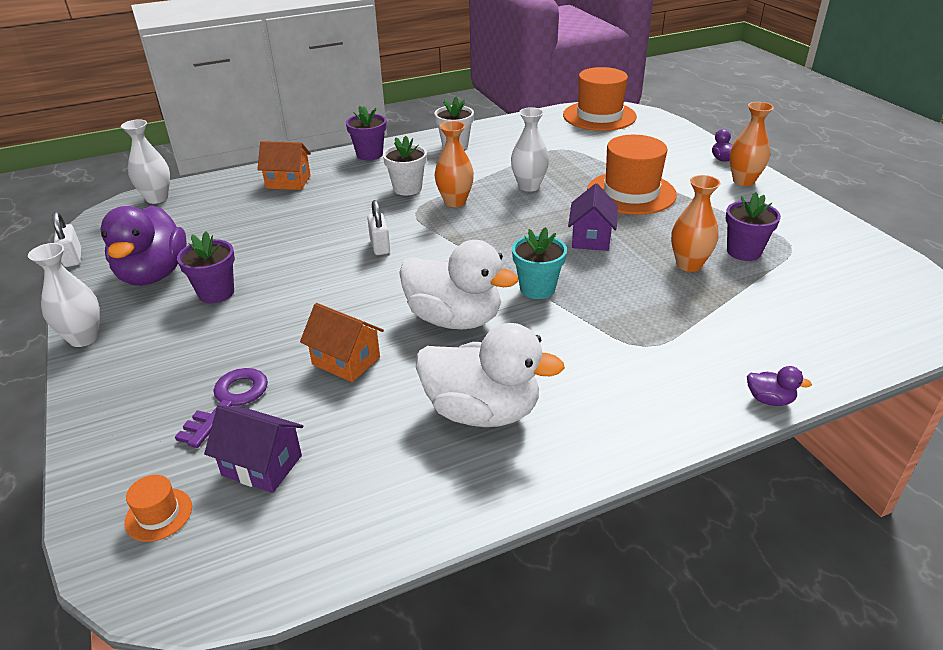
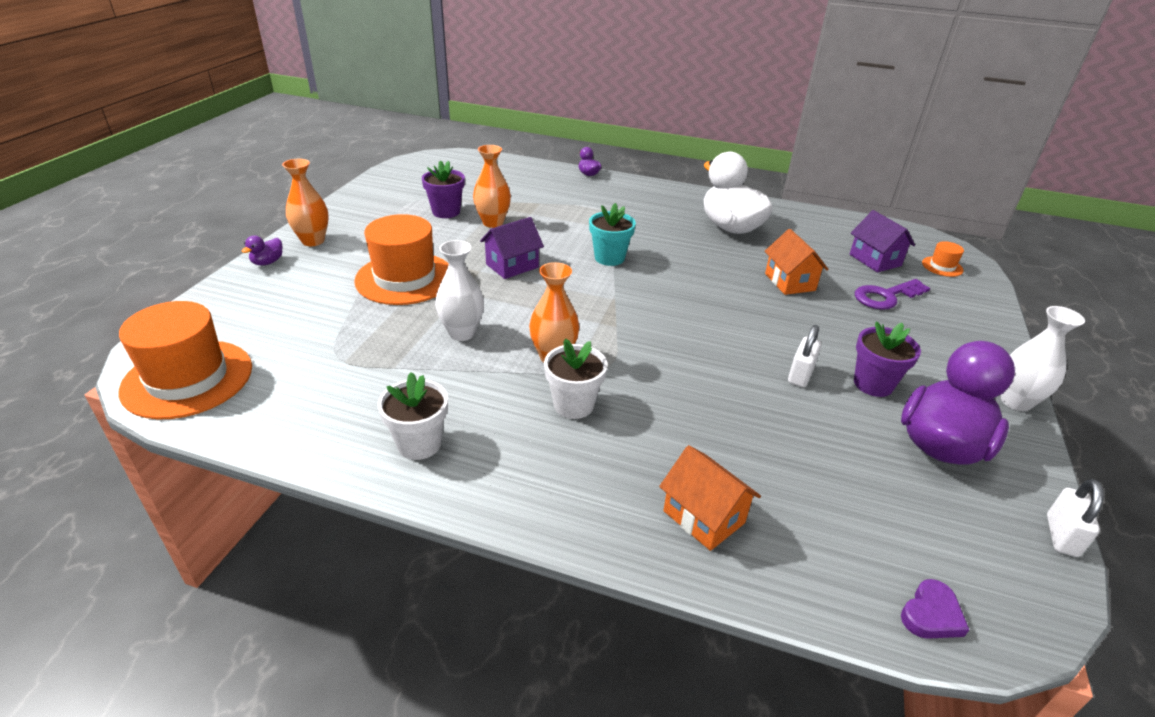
camera: 140 degrees left, 0 degrees up
white vase [121,119,170,204] -> purple heart [901,579,969,639]
purple flower pot [346,105,386,160] -> none
white padlock [367,200,390,255] -> white padlock moved to [788,325,822,387]
white duck [399,240,518,329] -> none

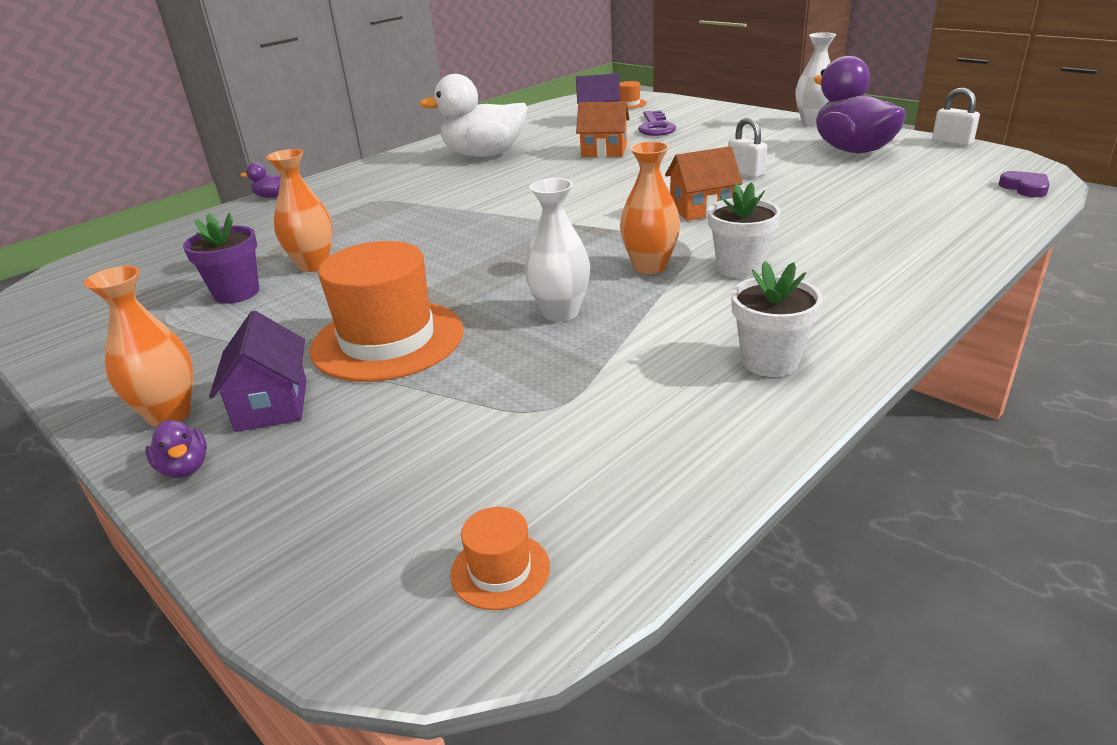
camera: 60 degrees left, 5 degrees down
orange hat [119,301,252,419] -> orange hat [450,507,550,610], size x0.43
purple house [480,217,544,279] -> purple house moved to [209,311,307,432]
turquoise flower pot [589,203,636,266] -> none
orange house [659,445,761,551] -> orange house moved to [665,146,742,221]
purple flower pot [854,322,921,397] -> none

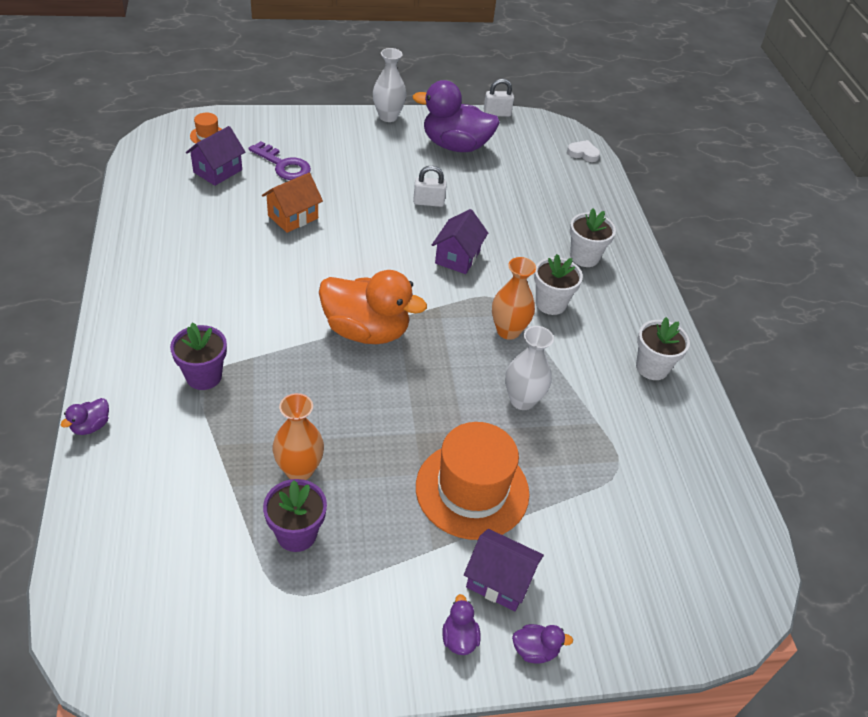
camera: 60 degrees left, 15 degrees up
orange vase [84,266,193,427] -> purple duck [443,594,481,655]
white duck [419,74,528,157] -> none
orange hat [450,507,550,610] -> none
orange house [665,146,742,221] -> purple house [432,209,488,274]
purple heart [999,171,1050,197] -> white heart [567,140,600,162]
none -> purple flower pot [170,322,227,390]
none -> orange duck [319,270,427,344]
none -> white flower pot [570,208,616,267]

